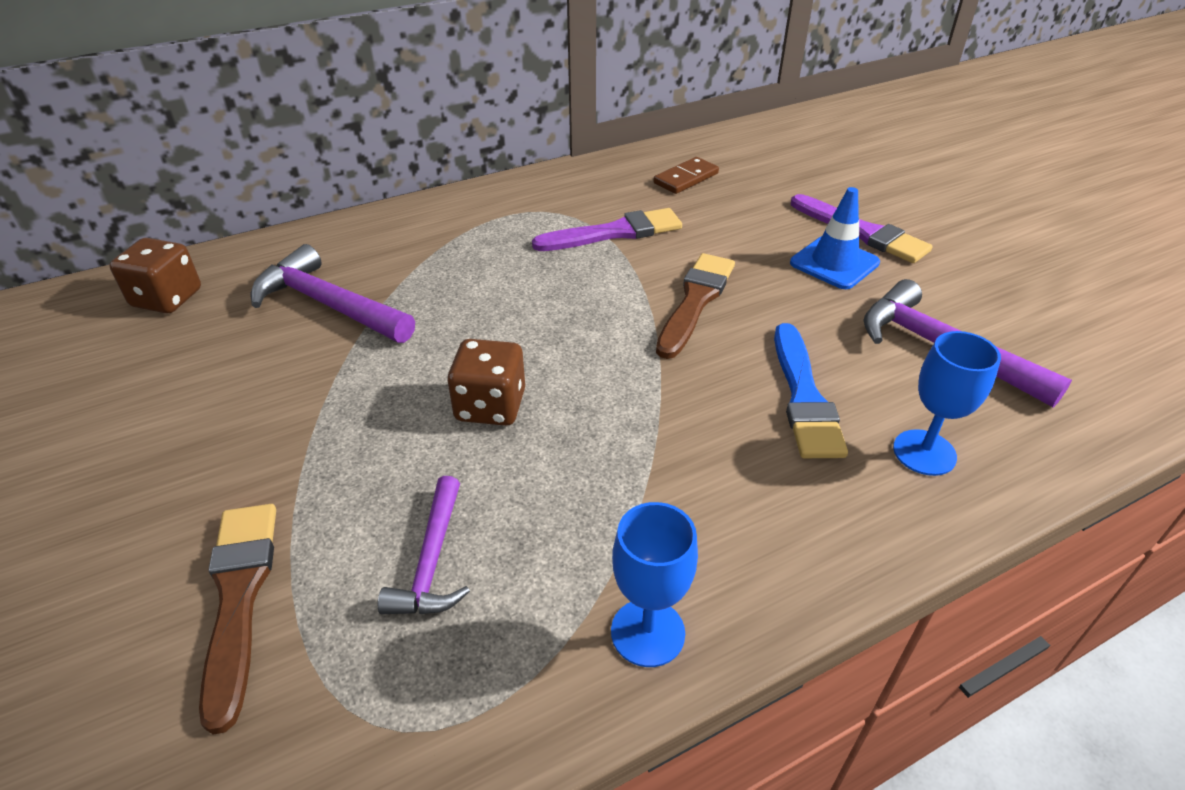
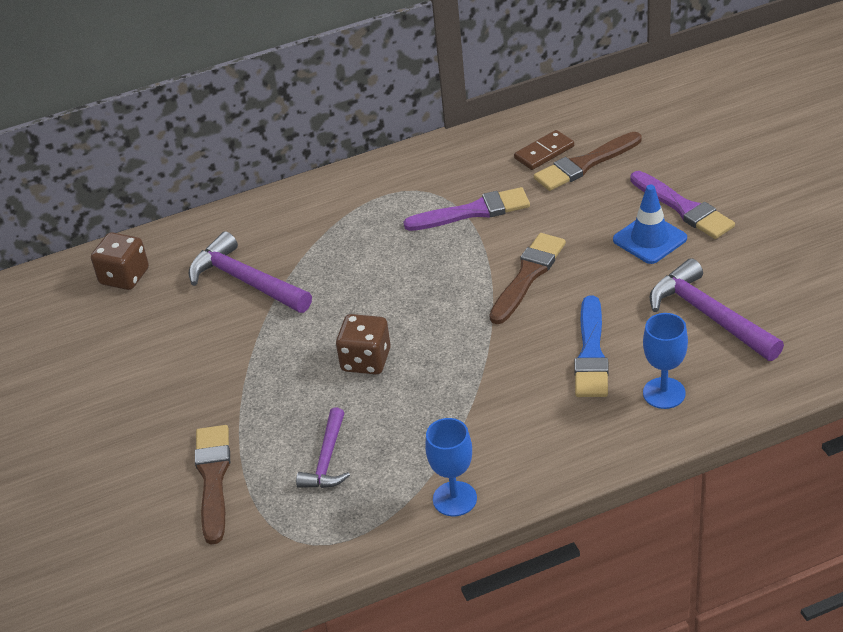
camera: 10 degrees right, 0 degrees up
none -> brown brush [534,132,641,191]

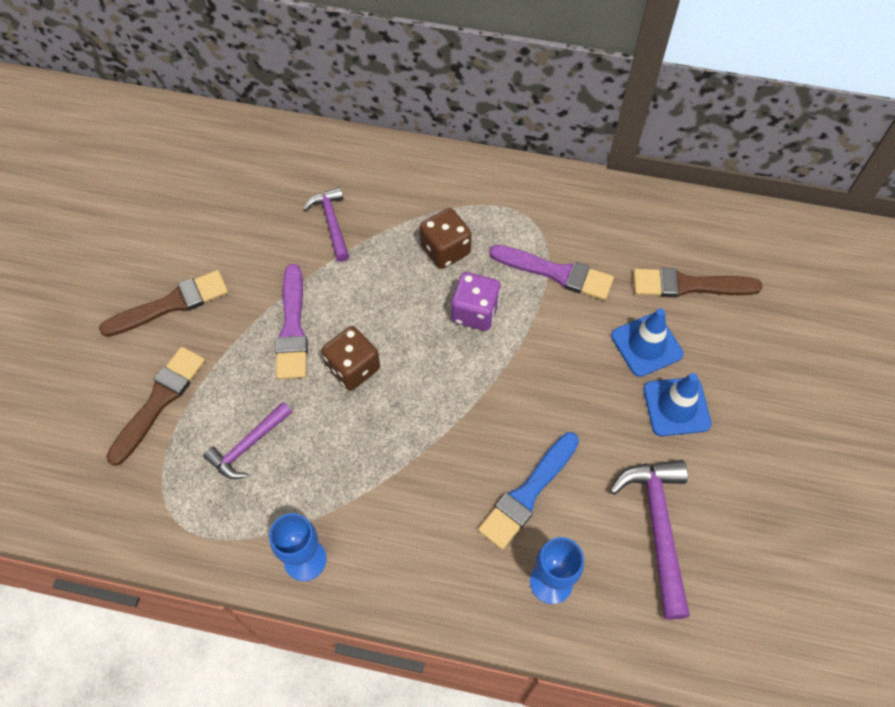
camera: 30 degrees right, 20 degrees up
brown dice [91,232,149,290] -> brown dice moved to [420,208,472,269]
purple hammer [189,231,312,313] -> purple hammer [303,187,349,262], size x0.63
brown brush [489,233,566,324] -> brown brush moved to [99,270,228,337]
brown domino [514,130,574,170] -> none
purple brush [630,171,735,239] -> purple brush moved to [275,264,308,379]
none -> purple dice [451,272,501,331]
none -> blue traffic cone [611,308,684,377]

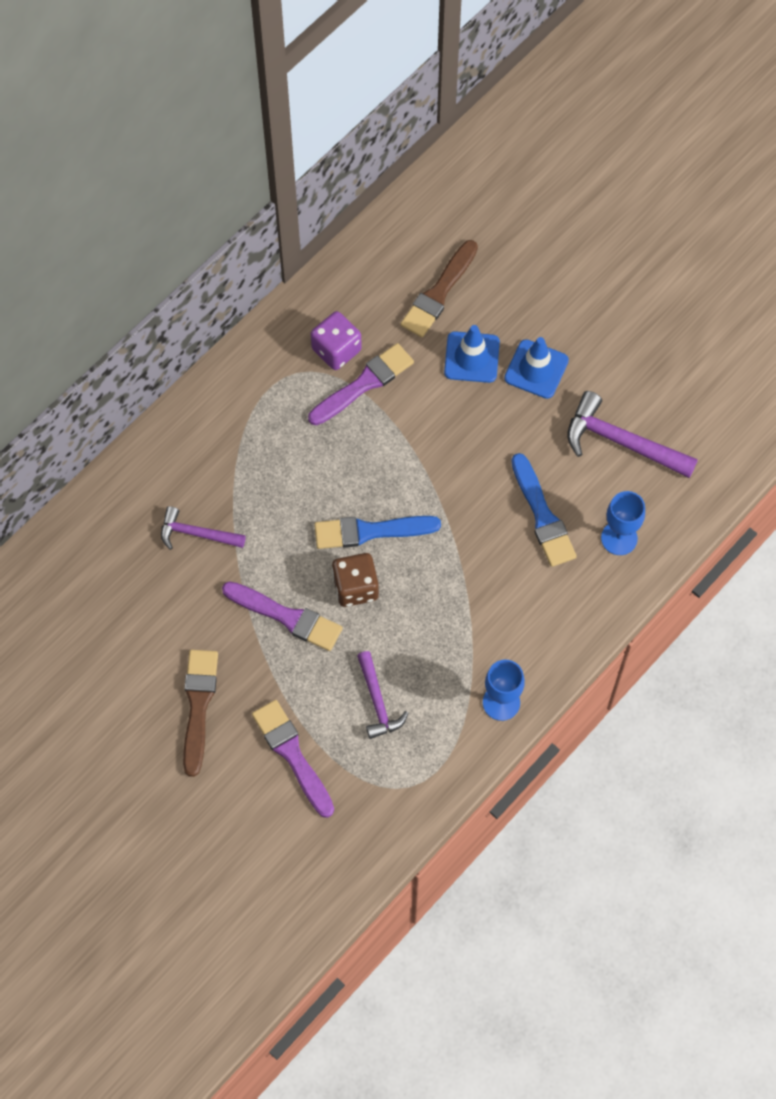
camera: 60 degrees left, 5 degrees up
brown brush [106,347,205,466] -> purple brush [252,700,334,818]
brown dice [420,208,472,269] -> none
purple dice [451,272,501,331] -> purple dice moved to [311,311,362,370]
none -> blue brush [314,516,441,549]

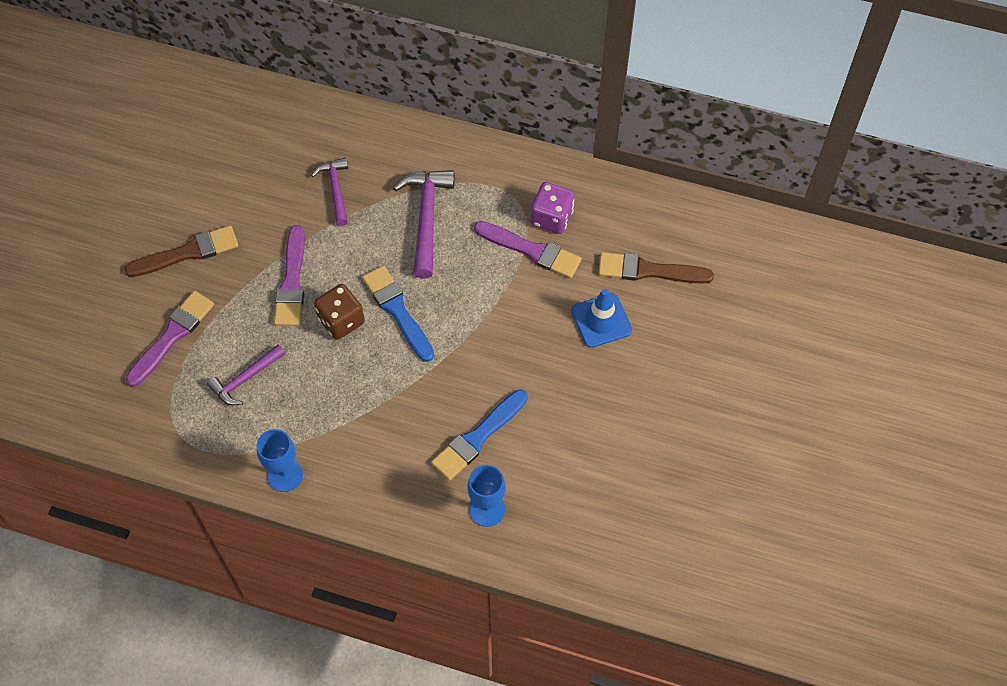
camera: 65 degrees right, 5 degrees down
blue traffic cone [504,337,569,399] -> none
purple hammer [567,391,698,478] -> purple hammer moved to [393,170,455,278]

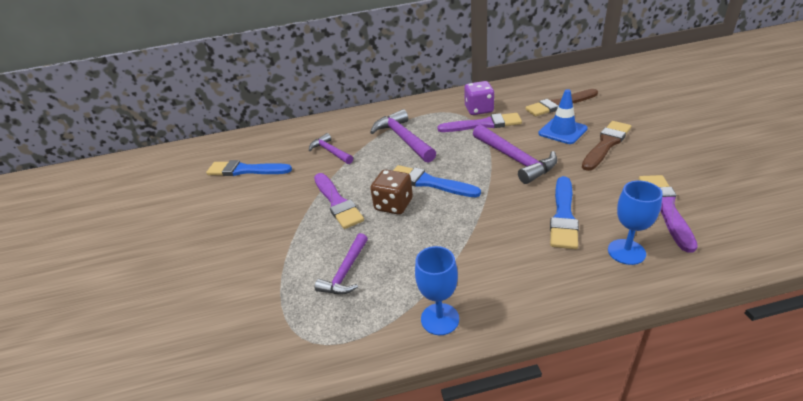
camera: 25 degrees left, 25 degrees down
brown brush [124,225,238,277] -> brown brush moved to [582,121,631,171]
purple brush [126,291,214,387] -> purple brush moved to [639,175,698,252]
none -> blue brush [206,160,292,176]
none -> purple hammer [473,125,557,184]

